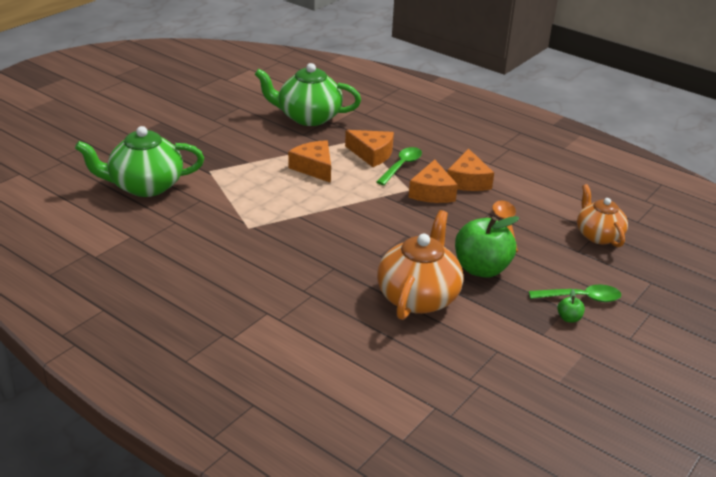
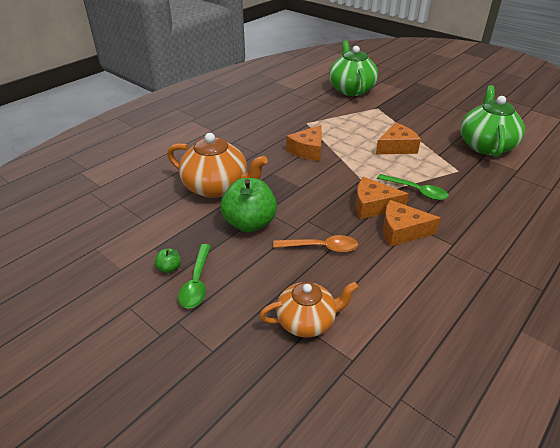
camera: 95 degrees right, 5 degrees up
orange cheese [345,130,394,167] -> orange cheese moved to [286,125,322,161]

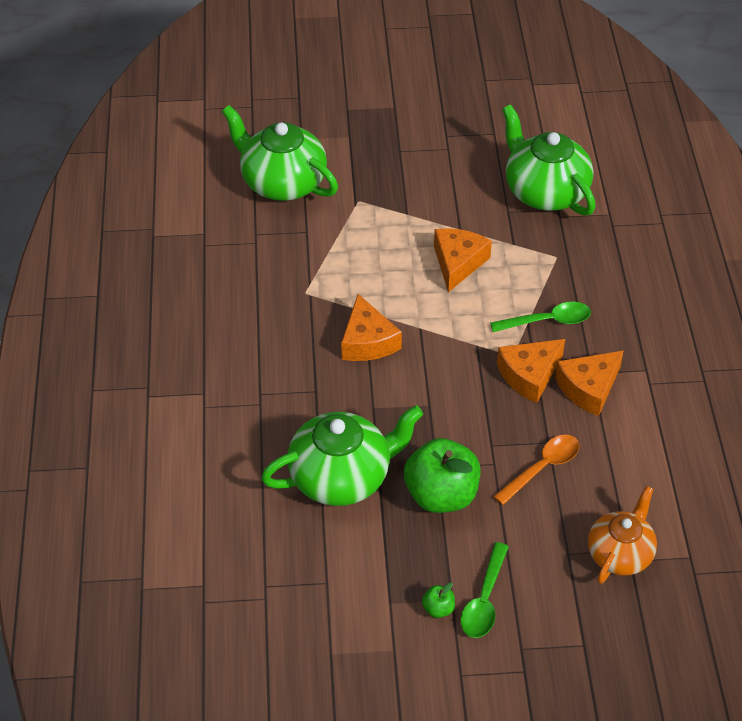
camera: 45 degrees left, 10 degrees up
orange teapot [167,133,268,198] -> green teapot [261,405,423,506]
green spoon [178,244,211,309] -> green spoon turned 60 degrees clockwise [460,542,509,638]

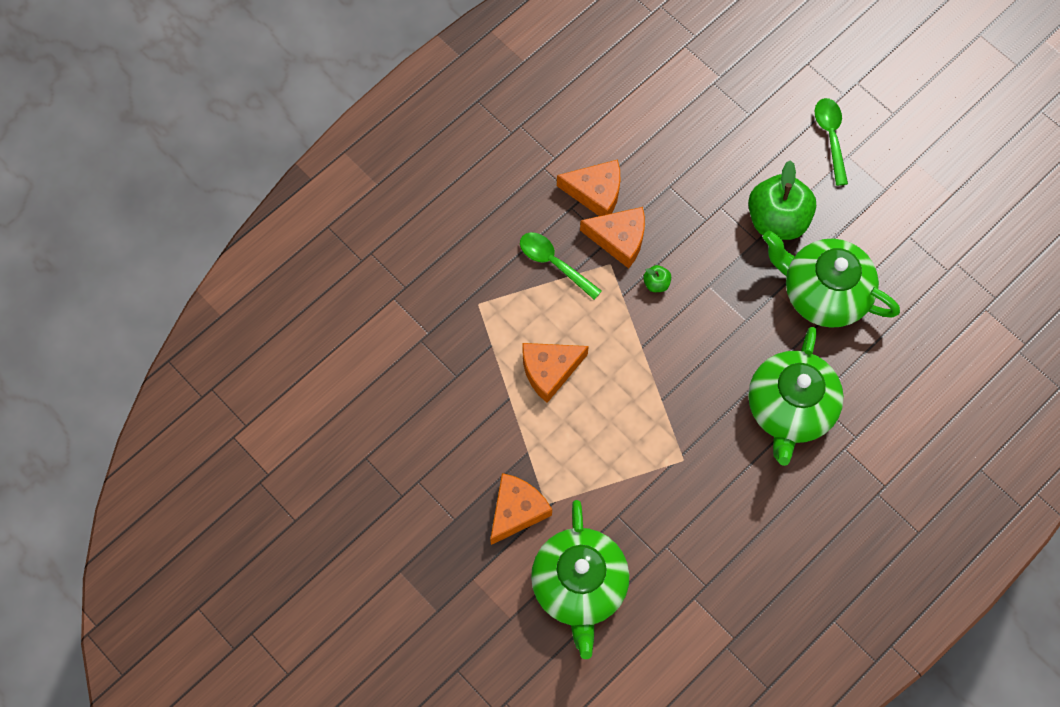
camera: 130 degrees left, 20 degrees up
orange cheese [341,294,402,361] -> orange cheese moved to [490,473,552,545]
green apple [422,583,455,618] -> green apple moved to [643,265,671,292]
green spoon [460,542,509,638] -> green spoon turned 75 degrees counterclockwise [815,98,848,186]
orange spoon [493,435,580,505] -> none
green teapot [502,105,596,216] -> green teapot moved to [748,327,844,466]
orange teapot [588,486,657,584] -> none

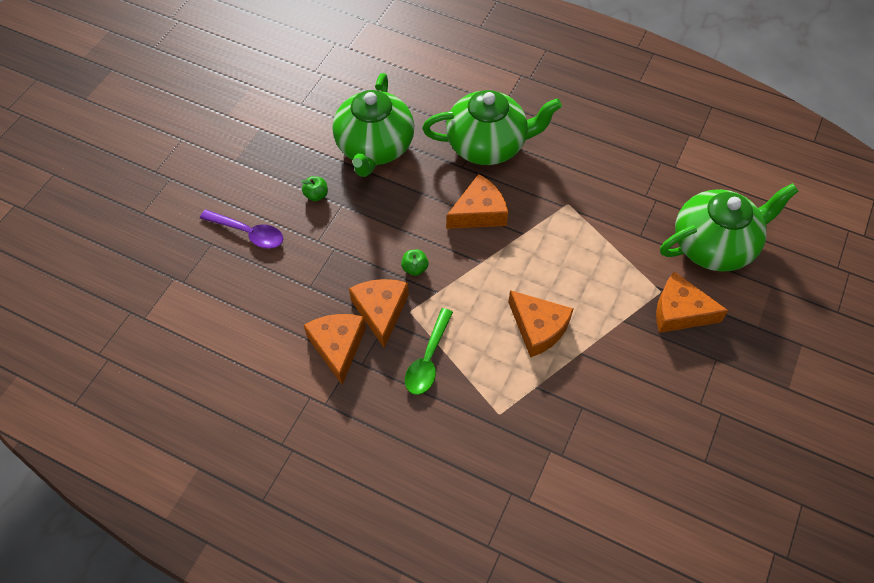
camera: 110 degrees left, 10 degrees down
green apple [748,160,816,240] -> green apple [301,176,328,201], size x0.41
green spoon [815,98,848,186] -> none
none -> purple spoon [200,210,283,249]
none -> orange cheese [446,174,508,229]

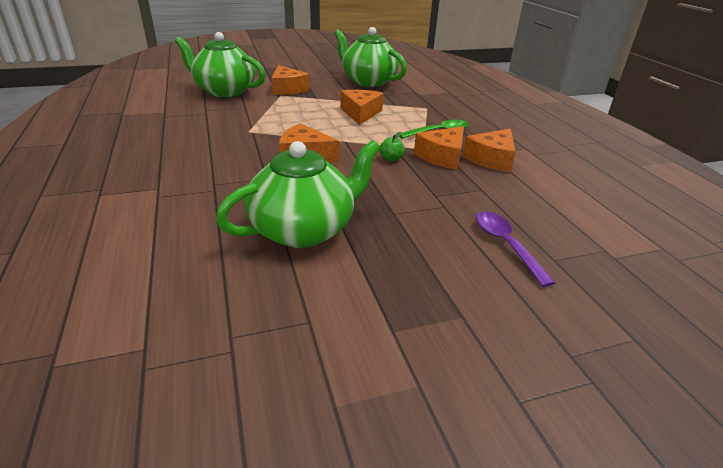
camera: 135 degrees left, 25 degrees down
green apple [301,176,328,201] -> none
green teapot [422,90,562,165] -> green teapot moved to [334,27,407,87]

